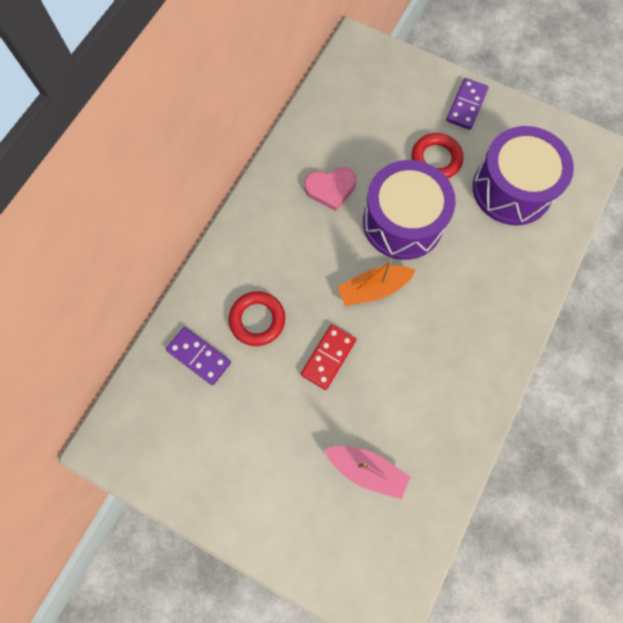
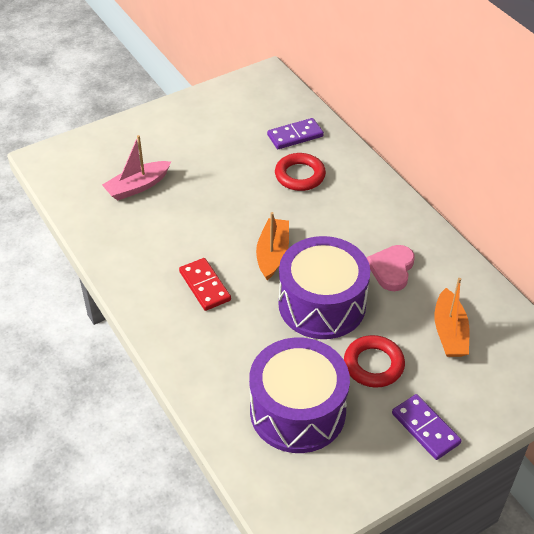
camera: 120 degrees right, 25 degrees down
red domino [301,324,356,390] -> red domino moved to [179,258,231,311]
none -> orange boat [434,278,469,357]

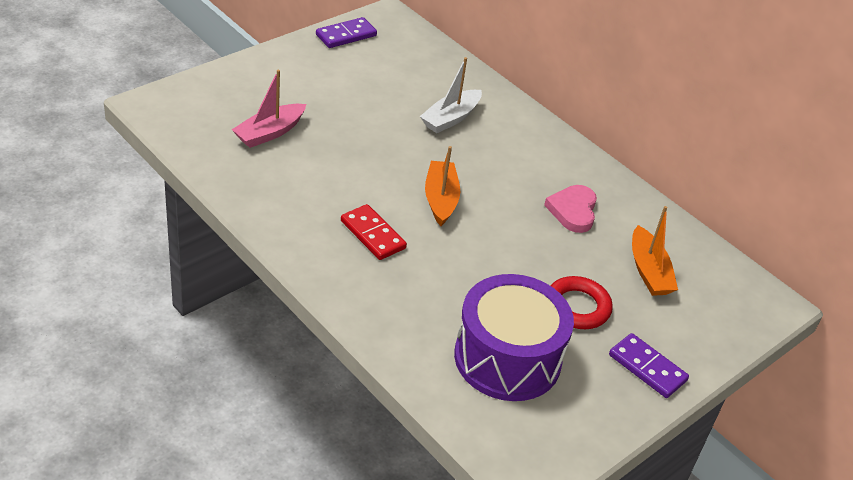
camera: 15 degrees left, 5 degrees down
purple domino [267,118,324,149] -> purple domino moved to [316,17,377,48]
red ring [275,153,326,191] -> white boat [420,57,482,133]
purple drum [278,236,370,339] -> none

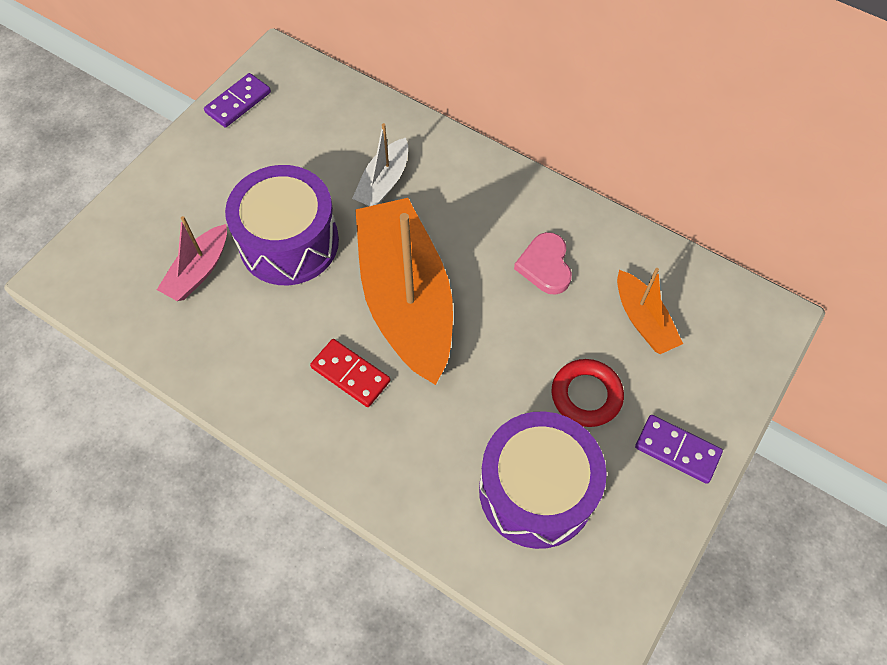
camera: 10 degrees left, 20 degrees up
orange boat [425,146,460,226] -> orange boat [355,198,453,385], size x2.13
none -> purple drum [225,165,339,285]

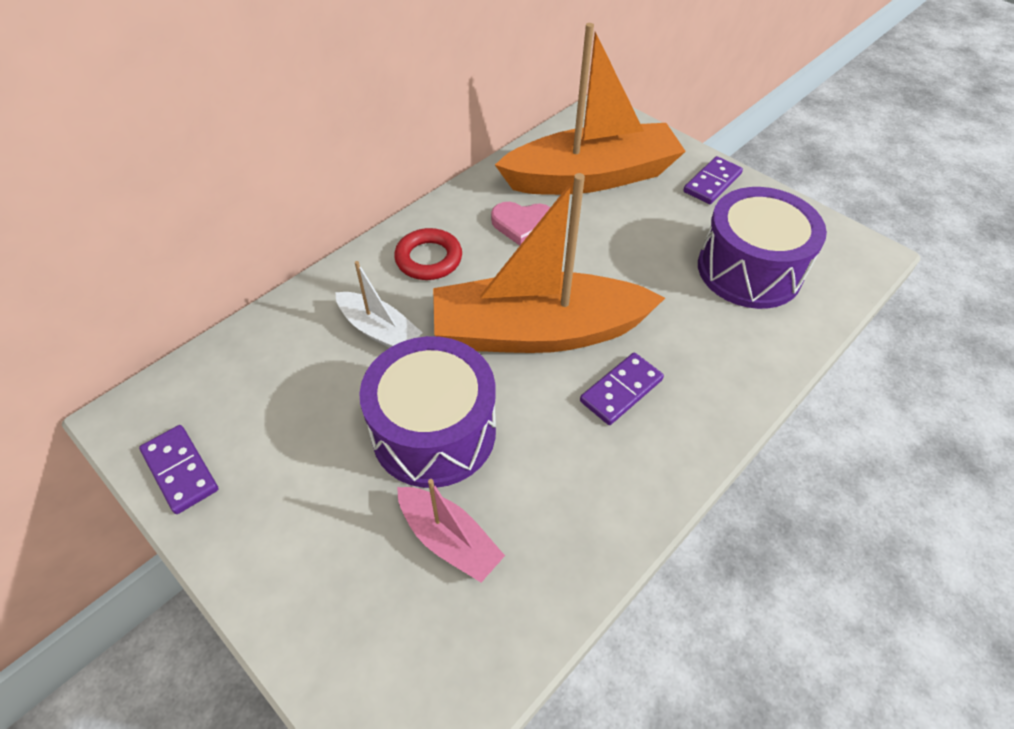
camera: 80 degrees left, 10 degrees down
red domino [310,339,391,407] -> purple domino [580,352,664,425]
red ring [551,359,624,427] -> red ring moved to [394,228,462,280]
orange boat [617,268,683,354] -> orange boat [495,23,686,195], size x2.13

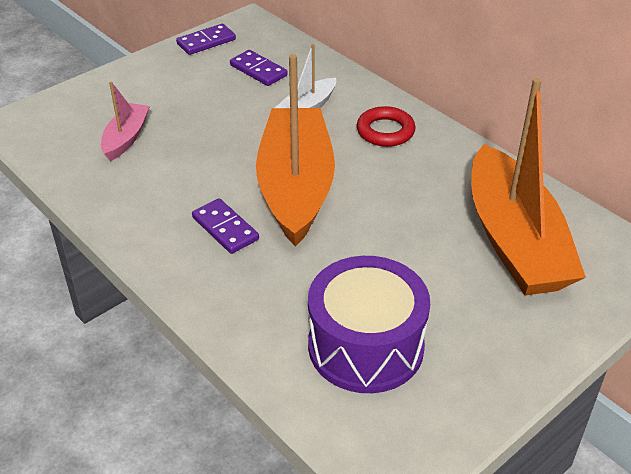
camera: 95 degrees right, 10 degrees down
purple drum [359,336,496,488] -> none
pink boat [397,479,505,582] -> pink boat turned 150 degrees clockwise [101,82,150,161]
pink heart [491,202,551,246] -> none
purple domino [683,156,743,204] -> purple domino moved to [230,50,288,86]

